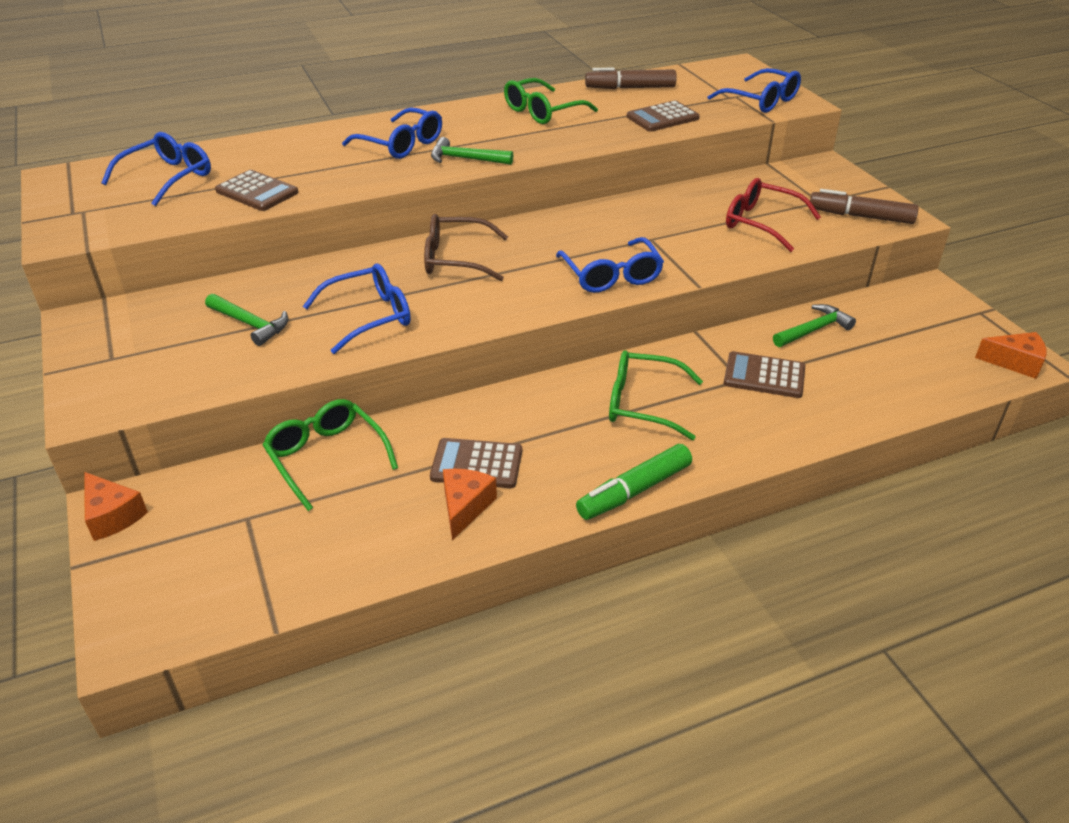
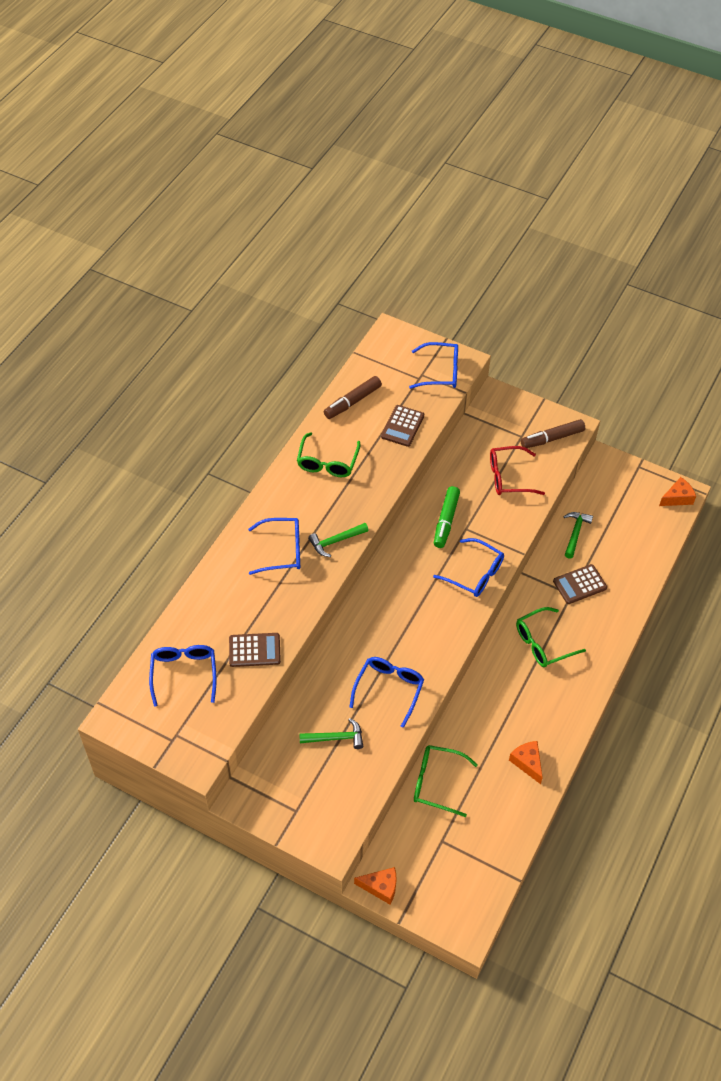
camera: 40 degrees left, 15 degrees up
brown glasses [424,214,508,281] -> none
brown calculator [430,438,522,488] -> none
green marker [576,444,692,520] -> green marker moved to [434,486,460,548]

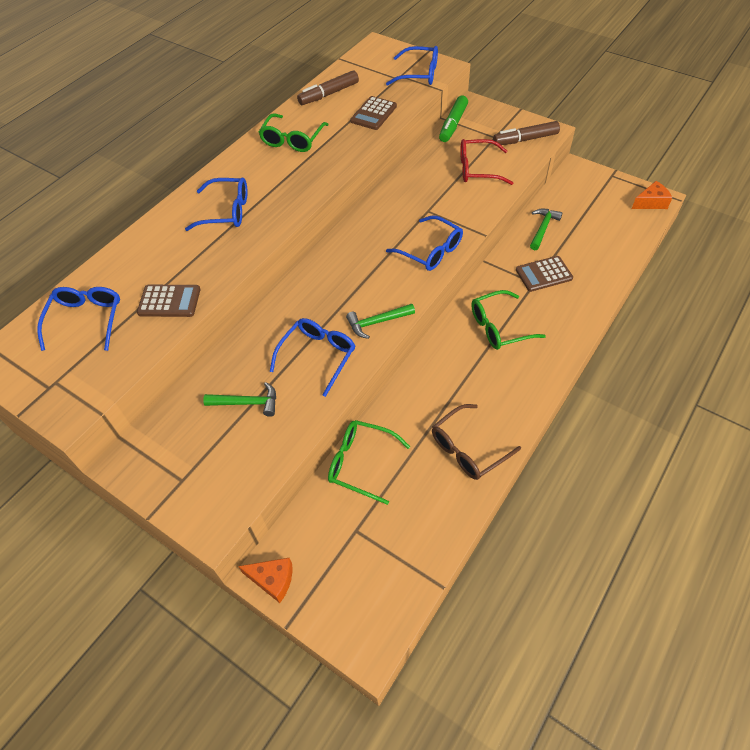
camera: 10 degrees right, 0 degrees up
green hammer [308,523,369,557] -> green hammer moved to [346,304,415,339]
green marker [434,486,460,548] -> green marker moved to [439,96,468,142]
orange cheese [509,741,543,784] -> brown glasses [432,404,521,480]

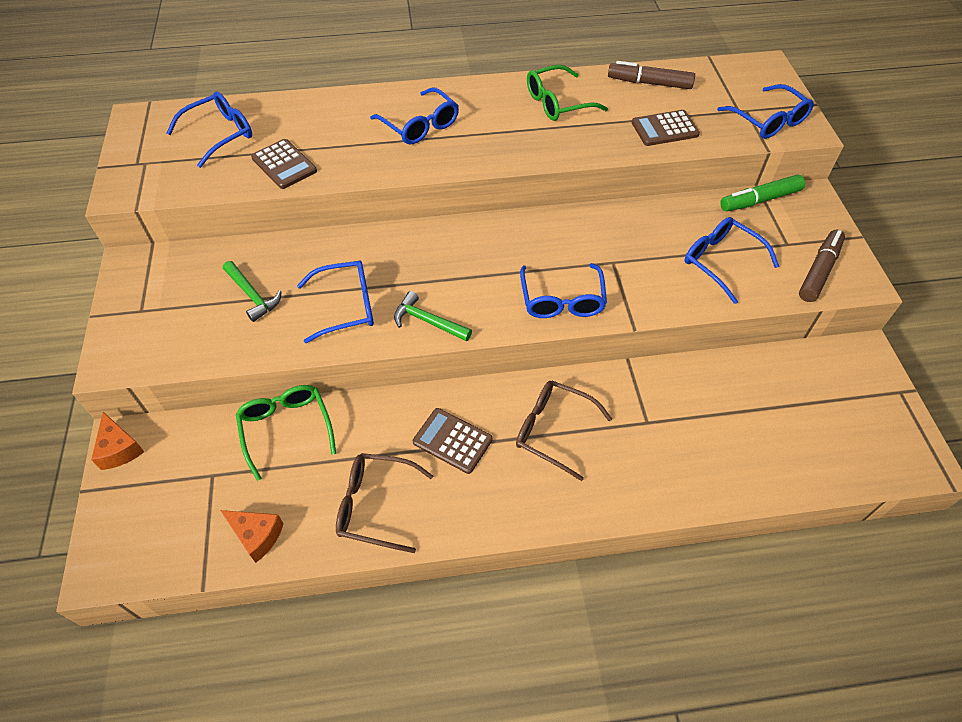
camera: 45 degrees right, 0 degrees up
red glasses [460,139,513,185] -> blue glasses [685,217,779,304]
green glasses [471,290,546,350] -> brown glasses [516,381,612,481]
brown marker [493,121,560,146] -> brown marker turned 90 degrees clockwise [799,230,845,302]
brown calculator [516,256,573,292] -> brown calculator moved to [413,408,493,474]
green hammer [530,209,563,250] -> none
orange cheese [632,181,672,209] -> orange cheese moved to [220,510,284,563]

